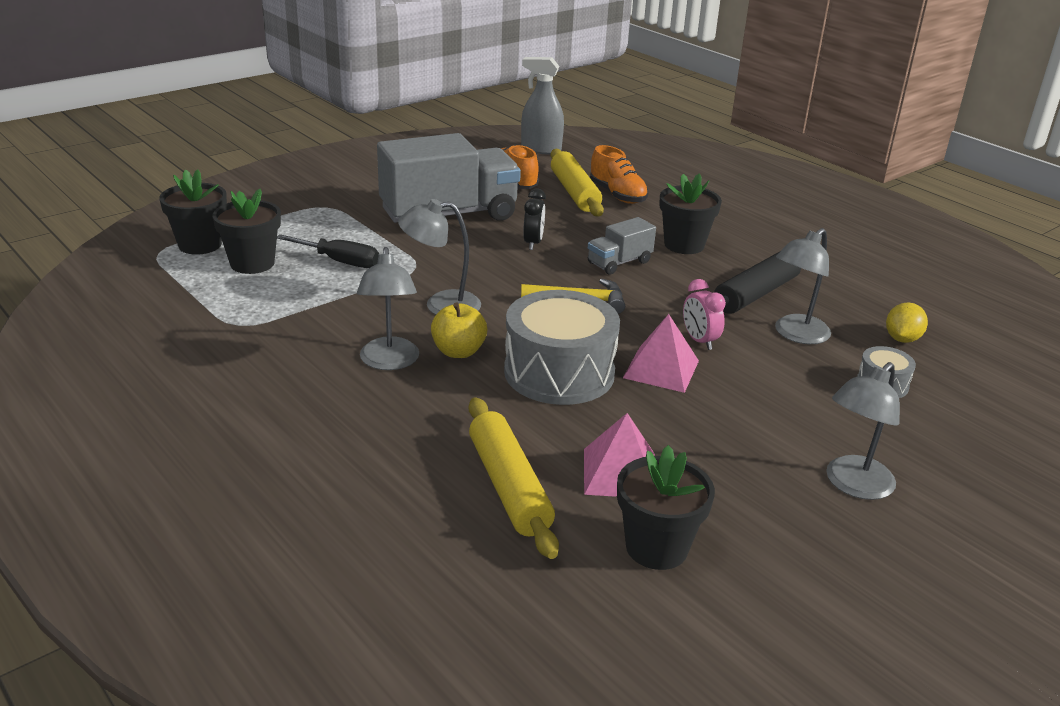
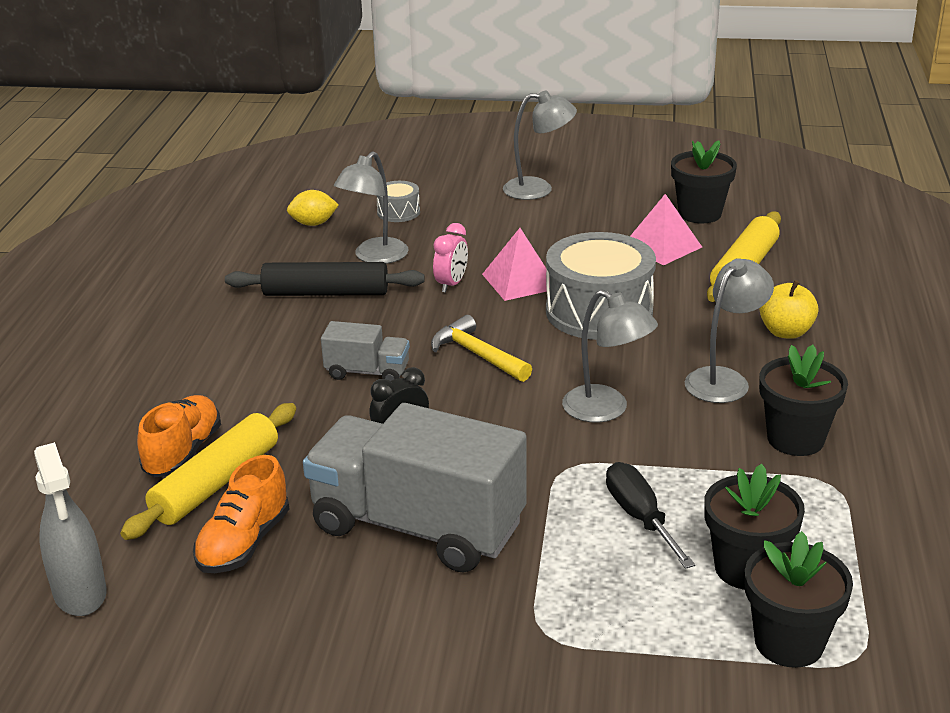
camera: 130 degrees left, 0 degrees up
yellow apple [431,302,487,358] -> yellow apple moved to [759,280,819,339]
black flower pot [659,173,722,254] -> black flower pot moved to [759,345,848,456]
grey lamp [775,228,831,344] -> grey lamp turned 120 degrees clockwise [334,152,408,264]

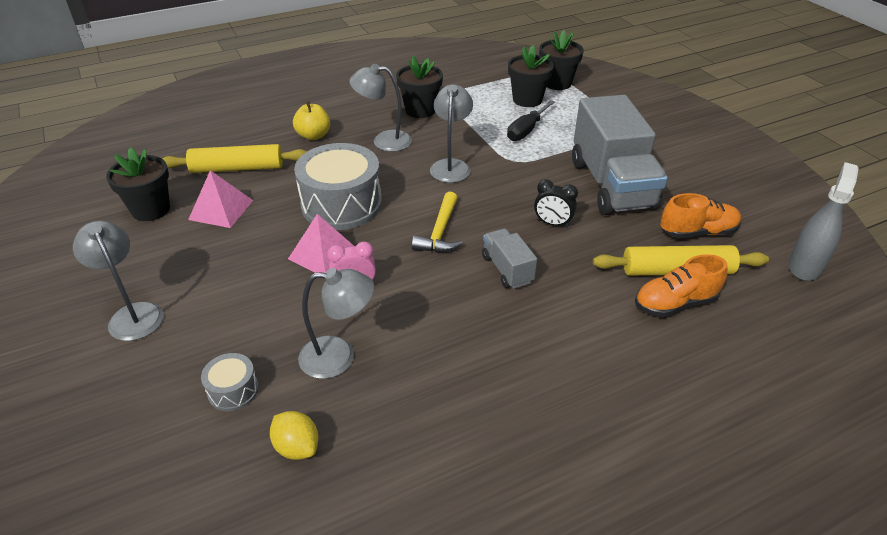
camera: 125 degrees left, 10 degrees up
black rolling pin [225,262,425,296] -> none

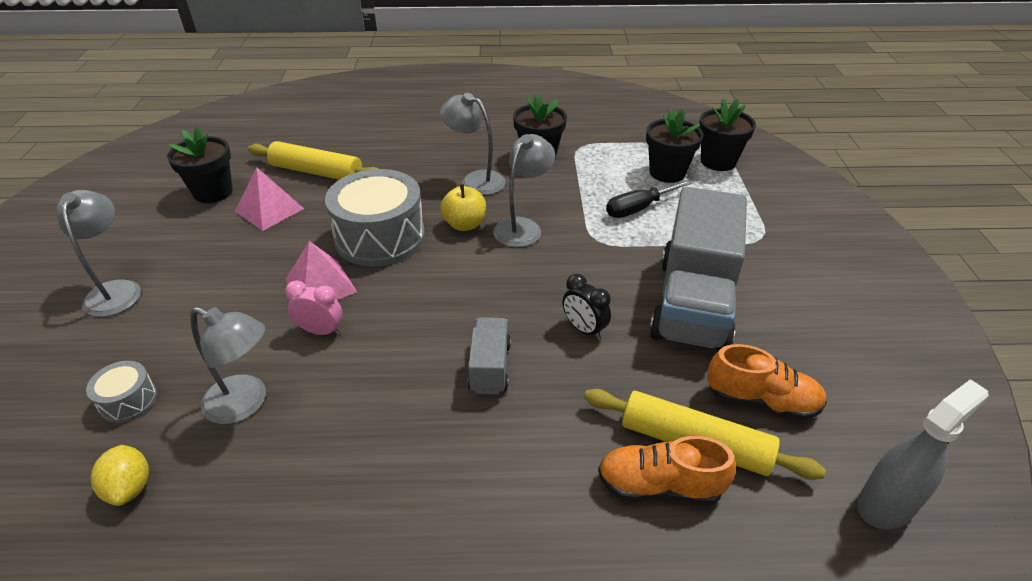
camera: 25 degrees right, 0 degrees up
yellow apple [293,101,330,140] -> yellow apple moved to [440,184,486,231]
yellow hammer [412,192,463,253] -> none

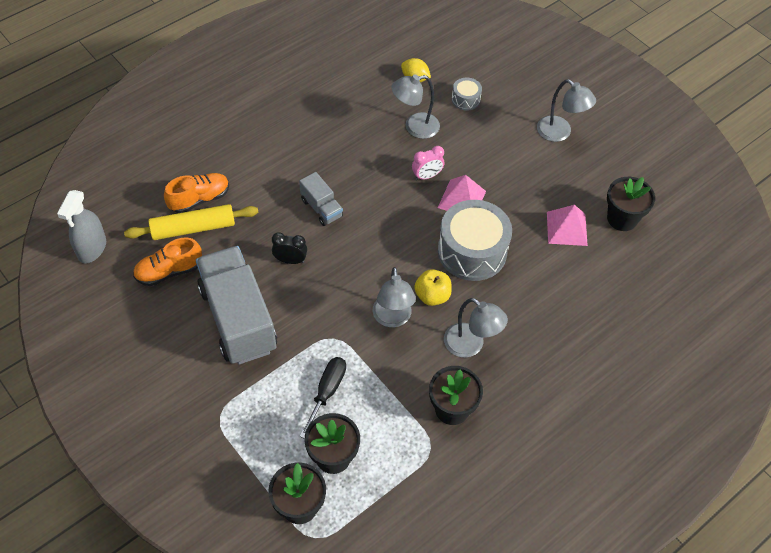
camera: 140 degrees right, 15 degrees up
yellow rolling pin [248,141,379,180] -> none
grey lamp [440,93,506,195] -> grey lamp turned 45 degrees clockwise [444,298,508,358]

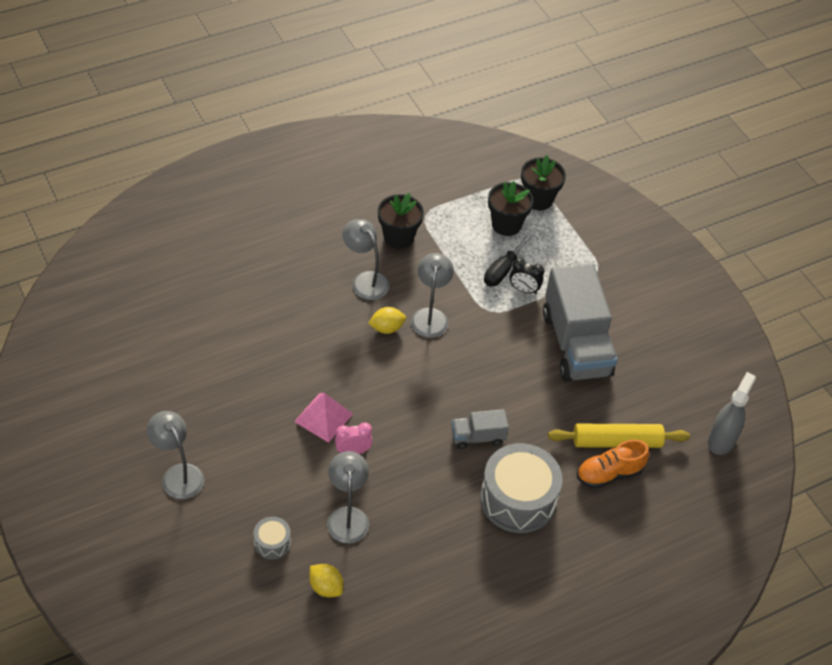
camera: 170 degrees left, 5 degrees down
orange shoe [133,237,202,286] -> none
black clock [272,232,307,264] -> black clock moved to [509,258,544,294]
grey truck [299,172,343,226] -> grey truck turned 75 degrees counterclockwise [452,409,509,449]
grey lamp [391,74,440,139] -> grey lamp turned 90 degrees counterclockwise [327,451,369,543]
yellow apple [414,269,452,306] -> yellow lemon [368,307,406,334]
grey drum [438,200,512,281] -> grey drum moved to [480,443,563,533]
pink pyramid [547,205,588,246] -> none
black flower pot [607,177,655,231] -> none

